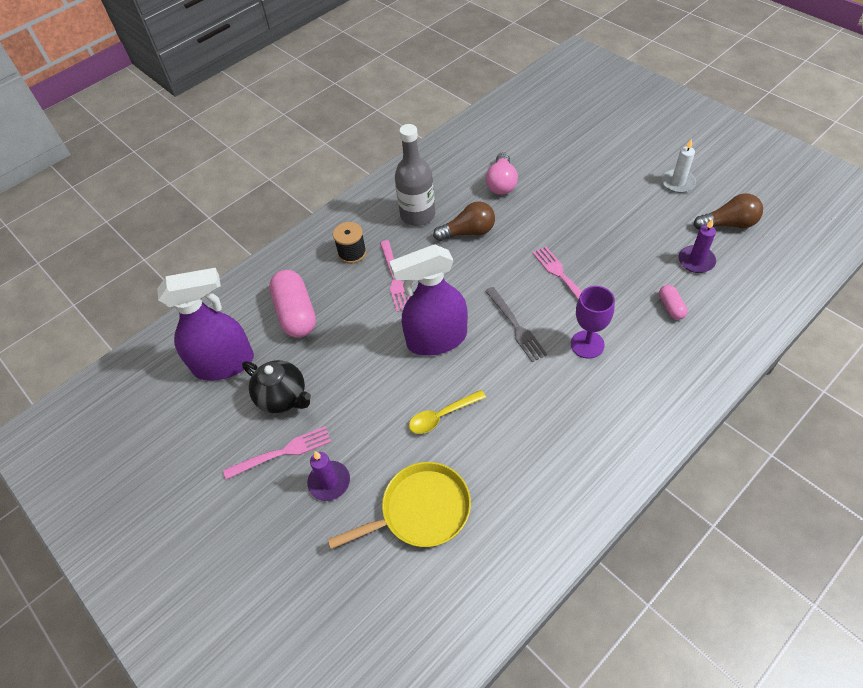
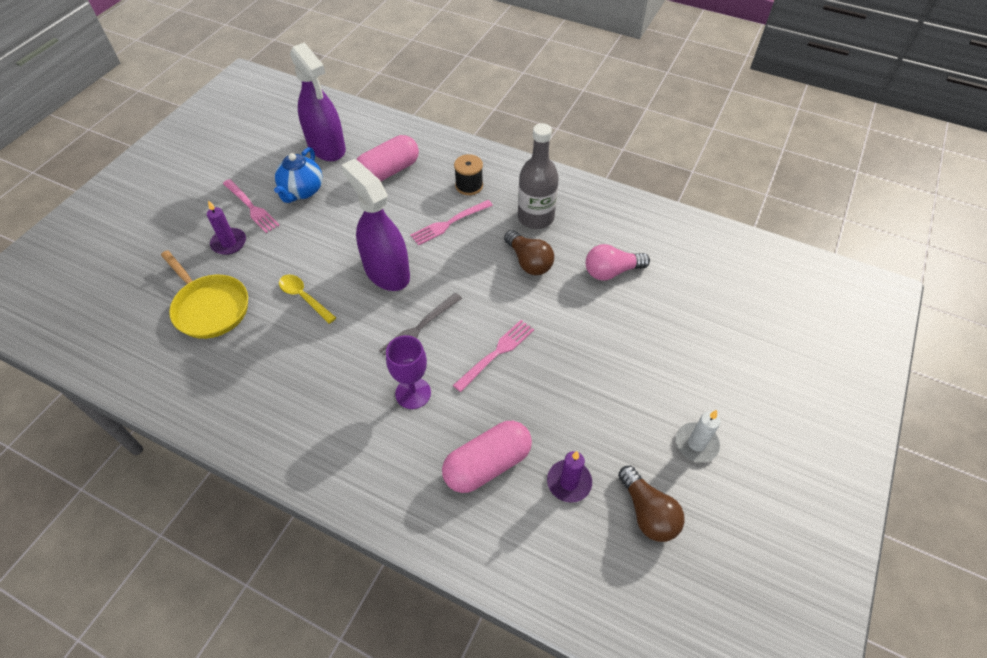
camera: 65 degrees right, 0 degrees up
black teapot [242,360,311,413] -> blue teapot [274,147,323,203]
pink capsule [659,285,688,320] -> pink capsule [442,421,532,493], size x2.03

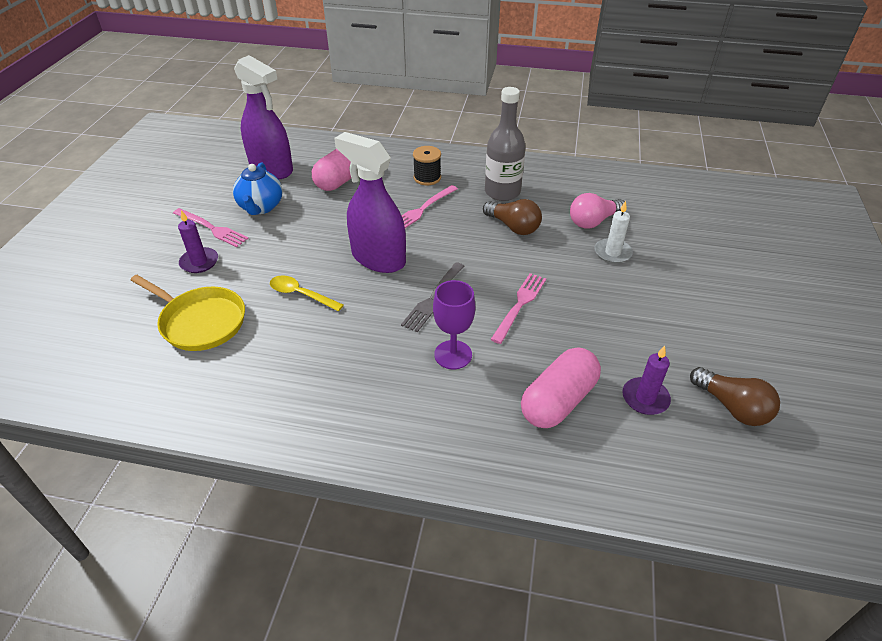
camera: 15 degrees left, 10 degrees down
white candle [676,410,721,462] -> white candle moved to [594,201,633,263]

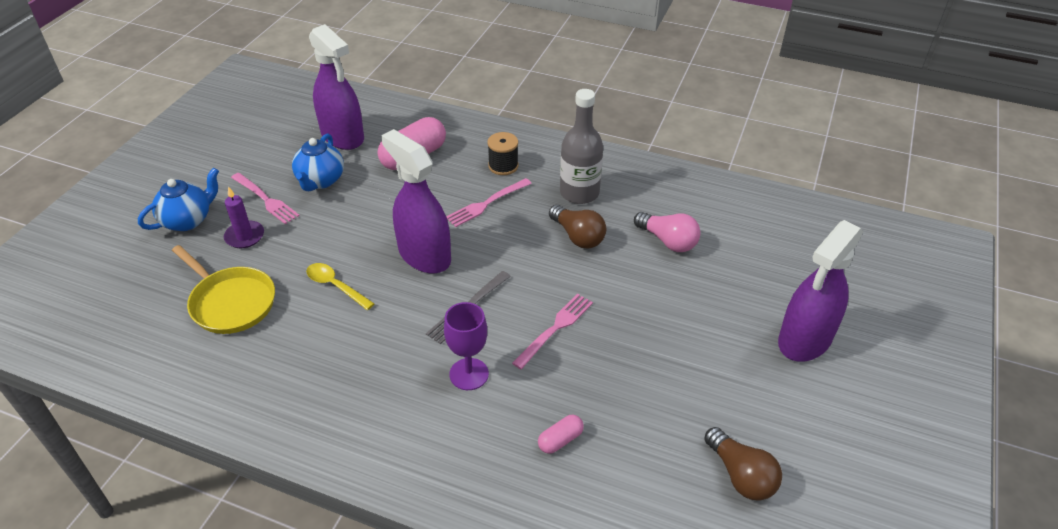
camera: 10 degrees right, 0 degrees up
pink capsule [521,347,601,428] -> pink capsule [538,415,584,454], size x0.49
pink light bulb [570,193,624,229] -> pink light bulb turned 120 degrees counterclockwise [634,212,701,252]
white candle [594,201,633,263] -> none
purple candle [622,346,671,415] -> none
none -> blue teapot [138,168,219,231]
none -> purple spray bottle [778,220,863,362]

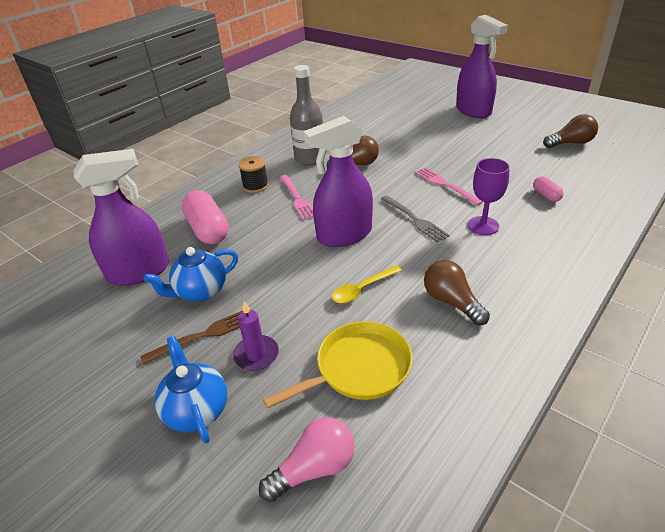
camera: 70 degrees left, 5 degrees down
pink fork [231,173,300,224] -> brown fork [140,310,243,365]
blue teapot [292,134,344,191] -> blue teapot turned 120 degrees clockwise [144,247,238,301]
pink light bulb [634,212,701,252] -> pink light bulb moved to [259,417,355,502]
none -> brown light bulb [424,260,490,326]

